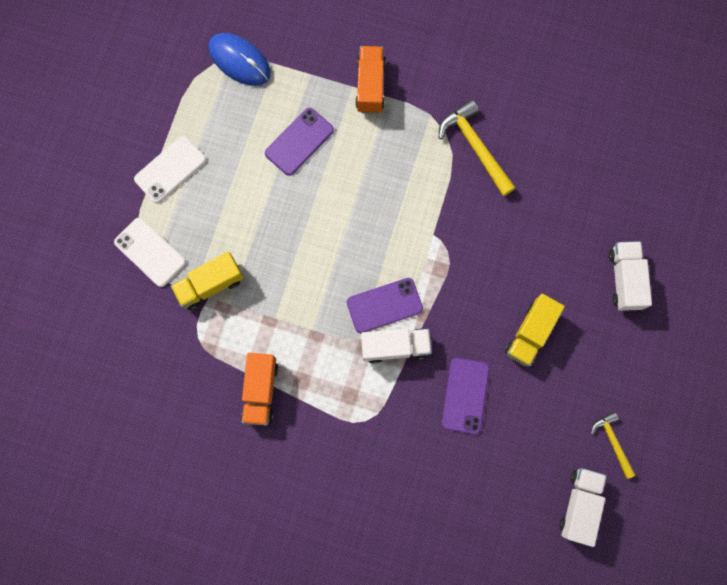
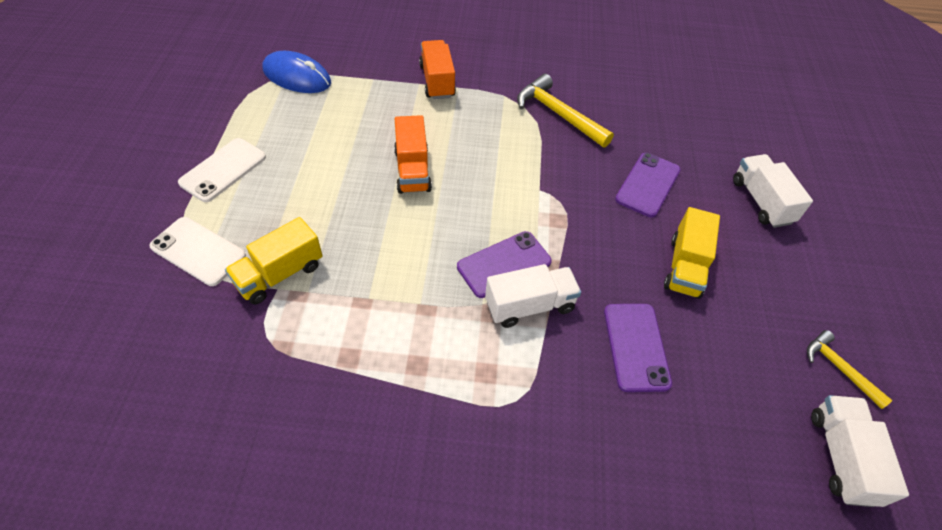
camera: 15 degrees left, 25 degrees down
orange truck [242,353,278,426] -> orange truck moved to [394,115,432,194]
purple phone [265,108,334,176] -> purple phone moved to [615,153,681,218]

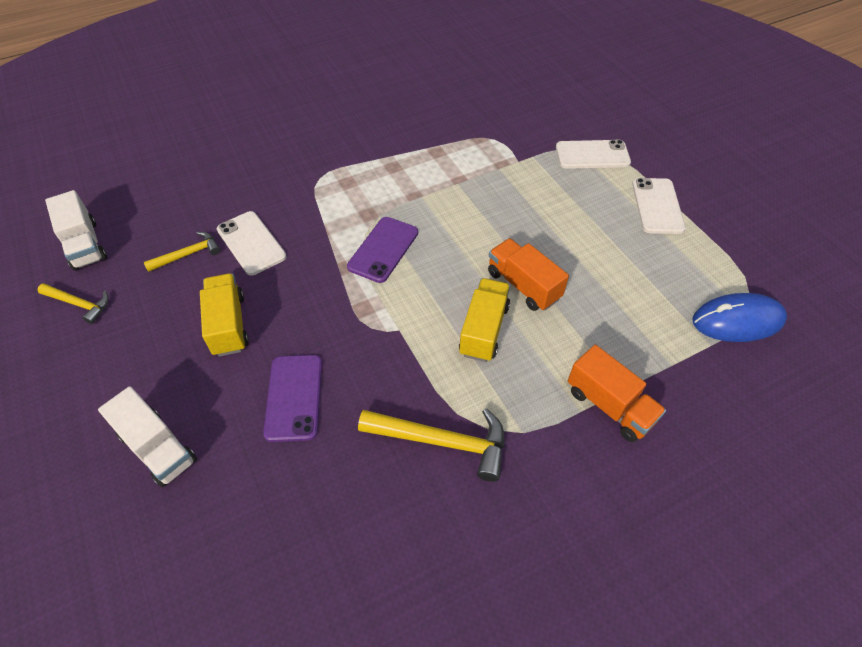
camera: 150 degrees right, 0 degrees up
yellow truck [225,217,323,304] -> yellow truck moved to [459,278,510,362]
white truck [485,264,581,328] -> none
purple phone [604,304,672,392] -> white phone [217,211,287,276]
none -> yellow hammer [144,232,220,272]

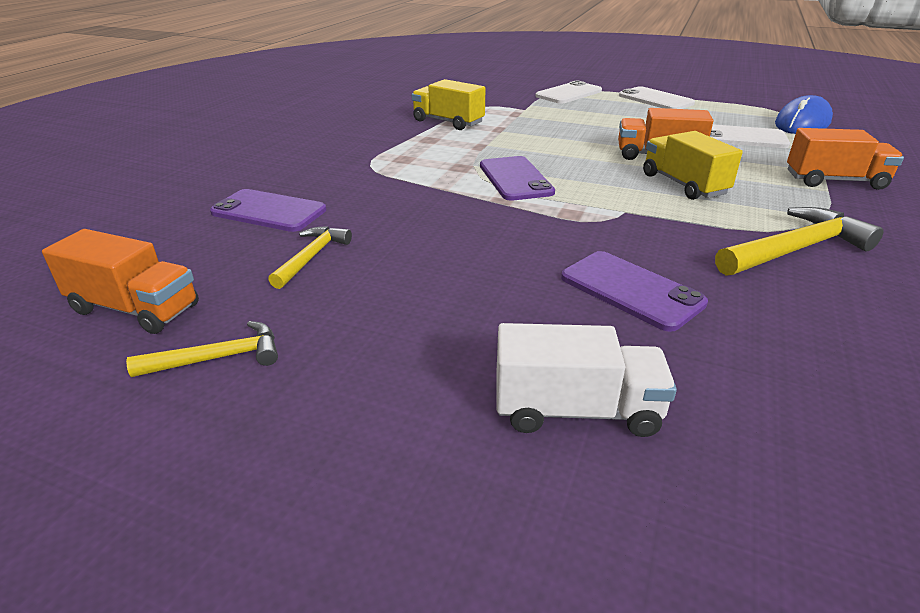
camera: 40 degrees left, 20 degrees down
white truck [45,190,107,271] -> orange truck [42,229,199,334]
yellow truck [200,273,249,357] -> yellow truck moved to [412,79,486,130]
white phone [217,211,287,276] -> white phone moved to [710,124,790,148]
none -> purple phone [210,189,326,232]

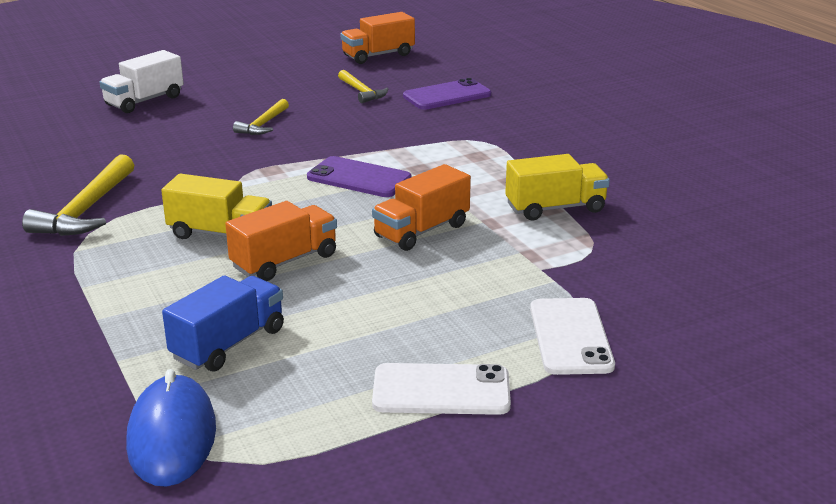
camera: 130 degrees right, 5 degrees down
yellow hammer [126,321,278,377] -> yellow hammer moved to [233,99,289,135]
purple phone [561,251,708,332] -> none
white phone [710,124,790,148] -> blue truck [162,275,284,371]
orange truck [787,128,904,190] -> orange truck moved to [372,164,471,251]

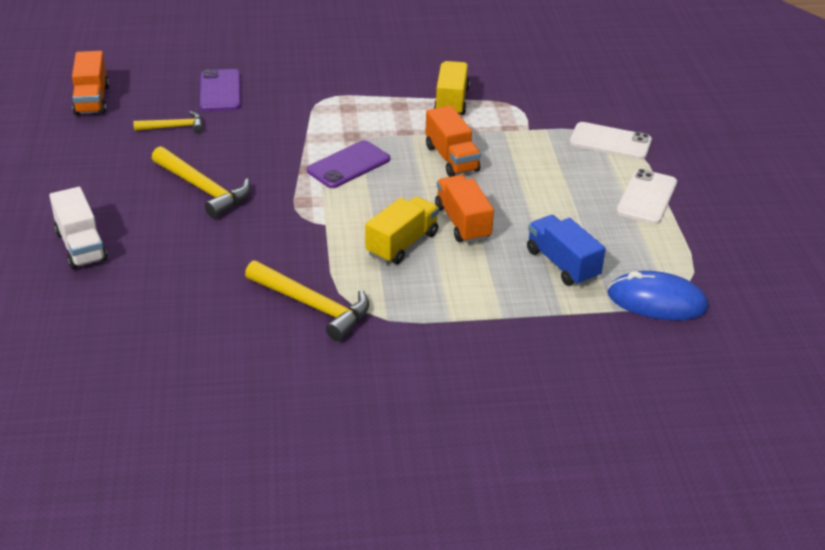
camera: 70 degrees left, 10 degrees up
yellow hammer [233,99,289,135] -> yellow hammer [152,146,251,218], size x1.67

